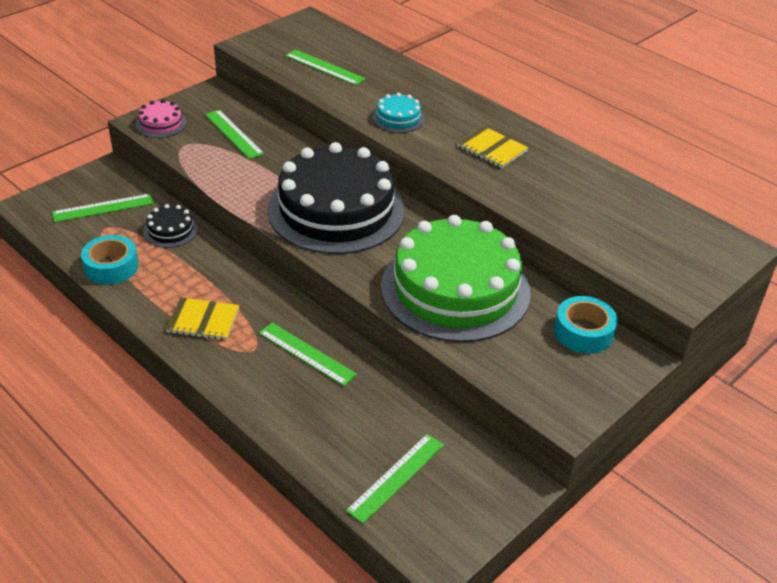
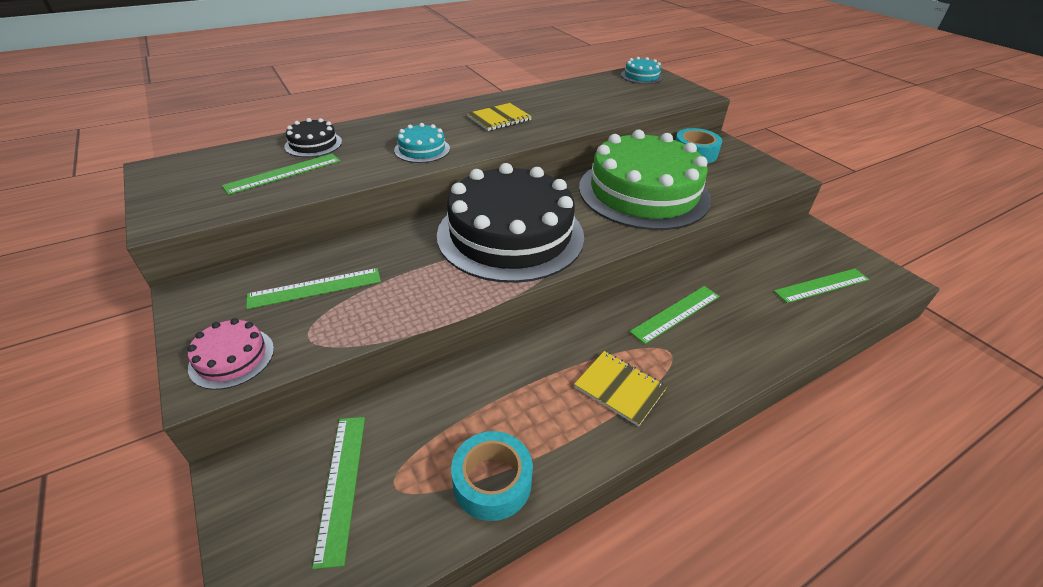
camera: 75 degrees left, 0 degrees up
black cake [143,204,198,248] -> black cake moved to [284,118,342,157]
yellow notebook [166,297,239,340] -> yellow notebook turned 75 degrees counterclockwise [574,351,667,427]
green ruler [346,434,444,524] -> green ruler turned 75 degrees counterclockwise [774,269,869,303]
none -> turquoise cake [621,57,663,84]

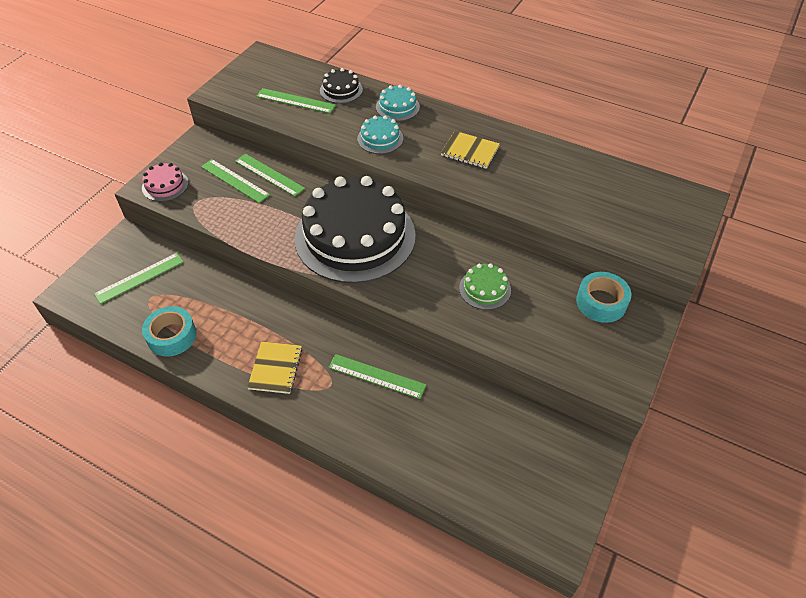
camera: 60 degrees right, 10 degrees up
green cake [579,130,711,230] -> green cake [459,263,511,310], size x0.40
turquoise cake [621,57,663,84] -> turquoise cake moved to [376,85,420,121]
green ruler [774,269,869,303] -> green ruler moved to [235,154,305,197]

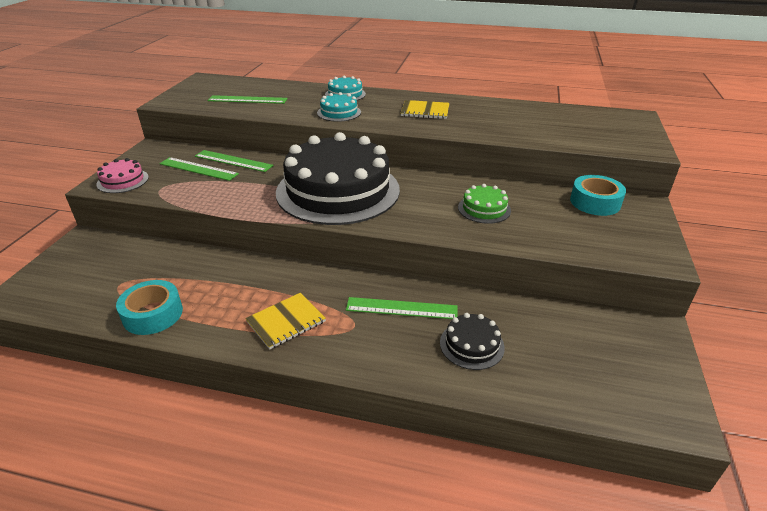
camera: 15 degrees left, 15 degrees down
green ruler [94,253,184,304] -> none
yellow notebook [247,341,302,394] -> yellow notebook turned 60 degrees clockwise [245,293,326,350]
black cake [320,68,363,103] -> black cake moved to [440,313,505,370]

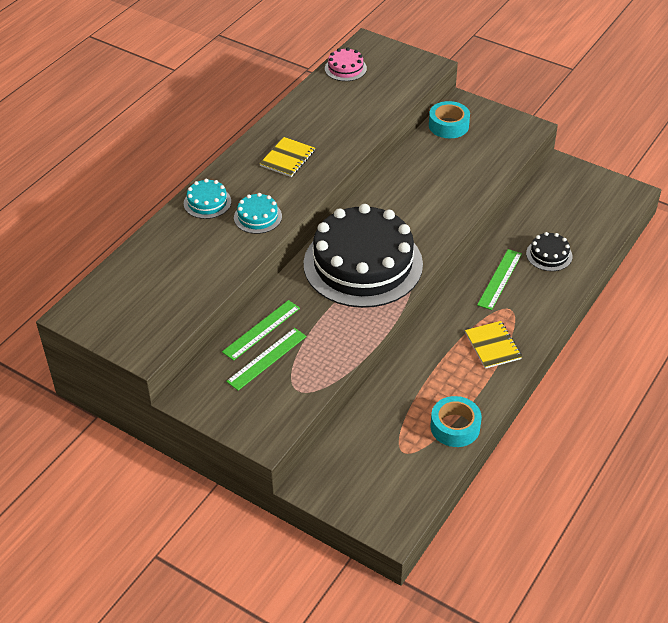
camera: 70 degrees left, 10 degrees up
pink cake [96,158,149,193] -> pink cake moved to [325,47,367,81]
green ruler [207,95,288,104] -> none
green cake [458,184,511,224] -> none

